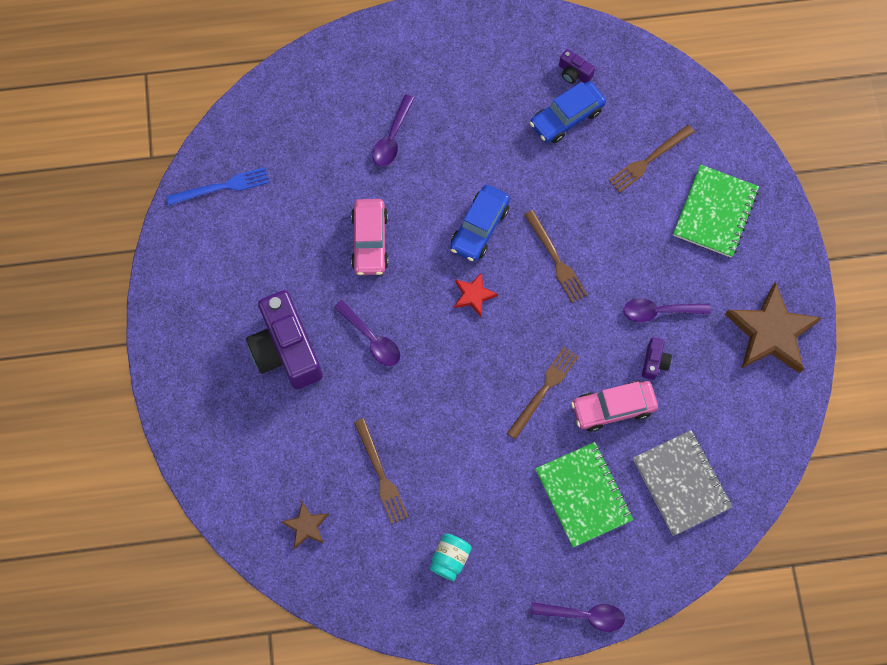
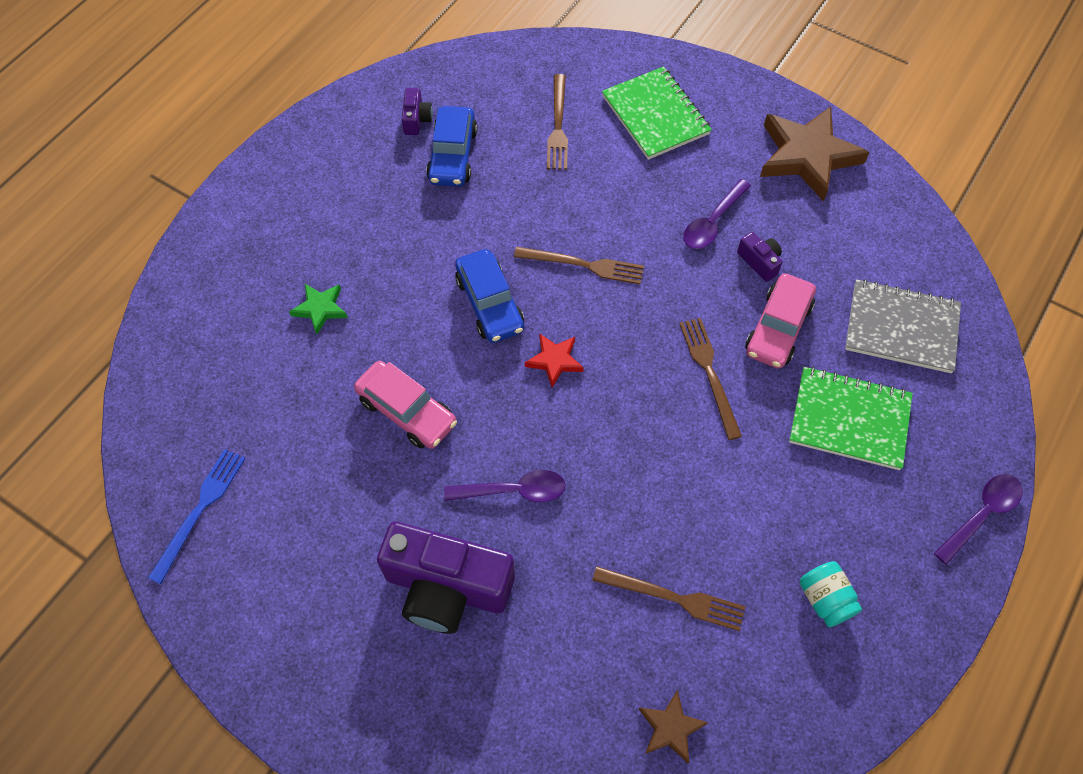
camera: 50 degrees left, 10 degrees down
purple spoon [372,94,415,167] -> green star [289,284,348,335]
purple camera [559,49,595,84] -> purple camera turned 75 degrees counterclockwise [401,88,433,135]

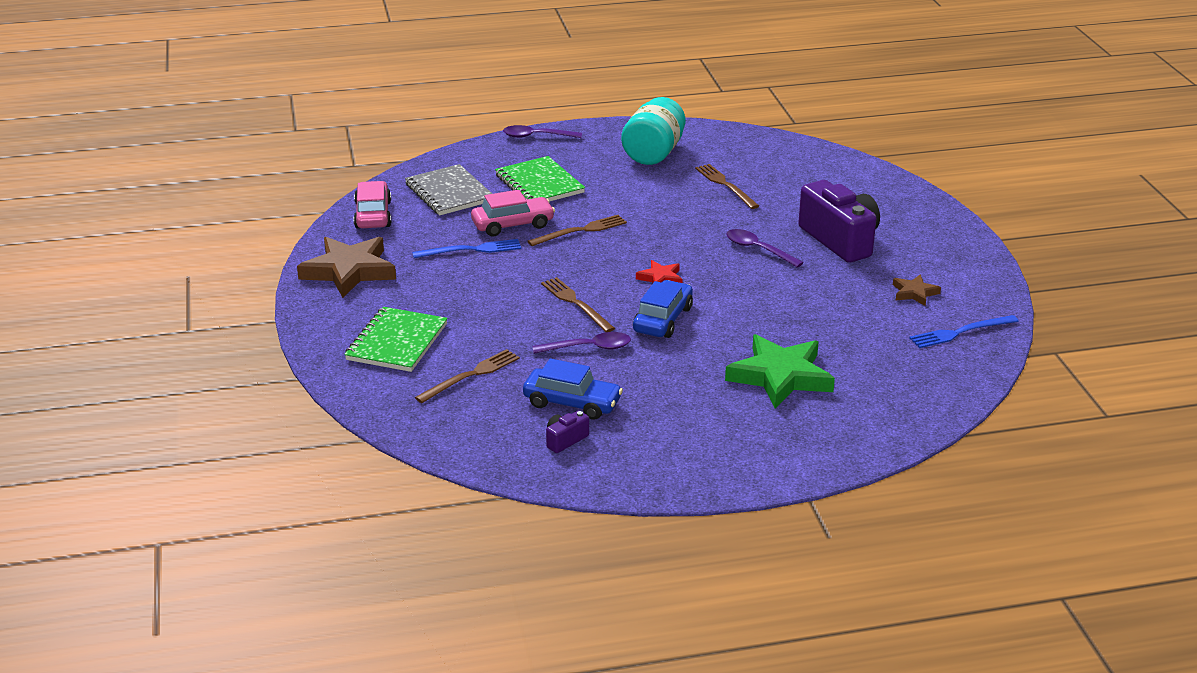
camera: 135 degrees left, 30 degrees down
green star [289,284,348,335] -> green star [725,334,835,409], size x2.05
pink car [354,361,457,449] -> pink car moved to [353,181,391,229]
blue car [426,106,478,187] -> blue car turned 60 degrees clockwise [523,358,623,420]
brown star [639,690,708,763] -> brown star moved to [893,274,941,306]
brown fork [679,318,742,440] -> brown fork turned 150 degrees counterclockwise [528,215,627,246]
purple spoon [683,179,751,249] -> purple spoon moved to [532,332,631,354]
purple camera [737,232,782,282] -> blue fork [412,239,521,258]
turquoise jar [800,561,862,627] -> turquoise jar [621,97,685,165], size x1.88

